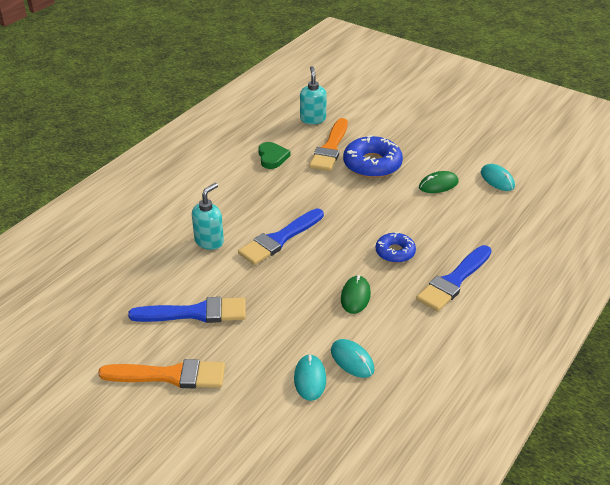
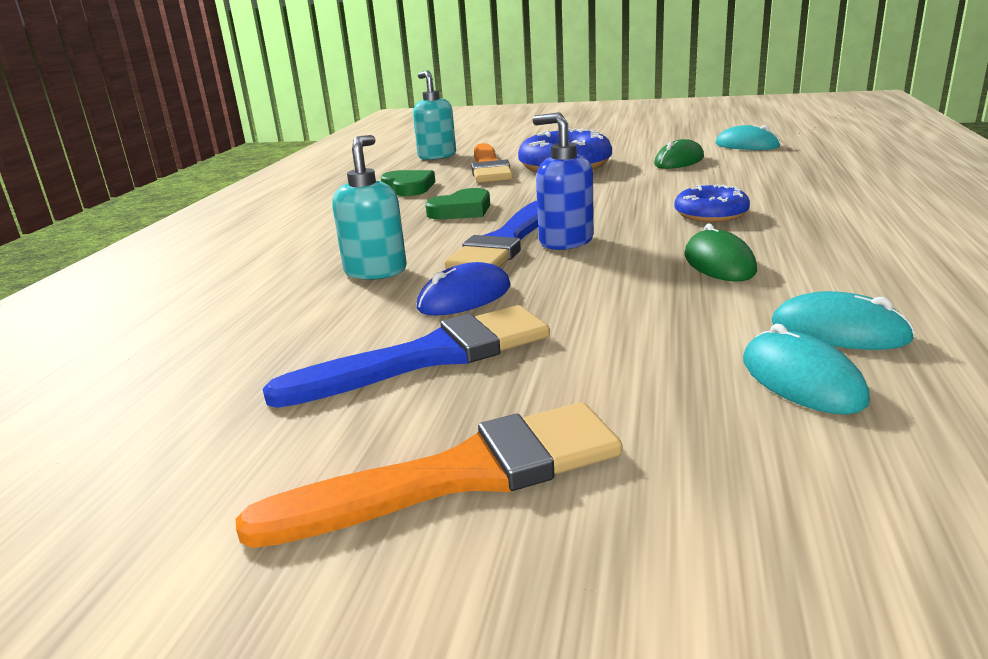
camera: 20 degrees left, 15 degrees down
blue brush [416,245,492,311] -> none
none -> blue mouse [416,262,510,316]
none -> green heart [425,188,490,219]
none -> blue soap dispenser [533,112,594,250]

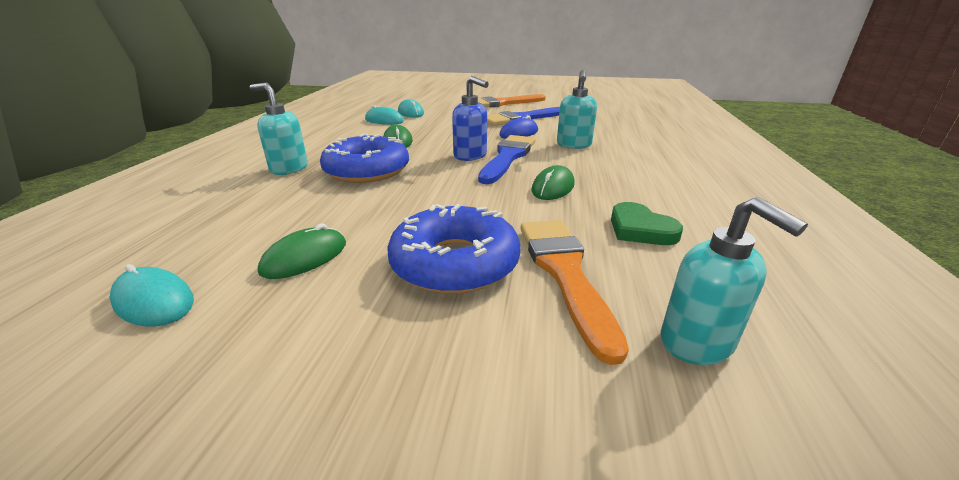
camera: 175 degrees right, 5 degrees up
green heart [425,188,490,219] -> green mouse [532,165,575,200]
blue donut [674,184,750,222] -> blue donut [320,133,409,183], size x1.68
none -> turquoise soap dispenser [250,83,308,175]

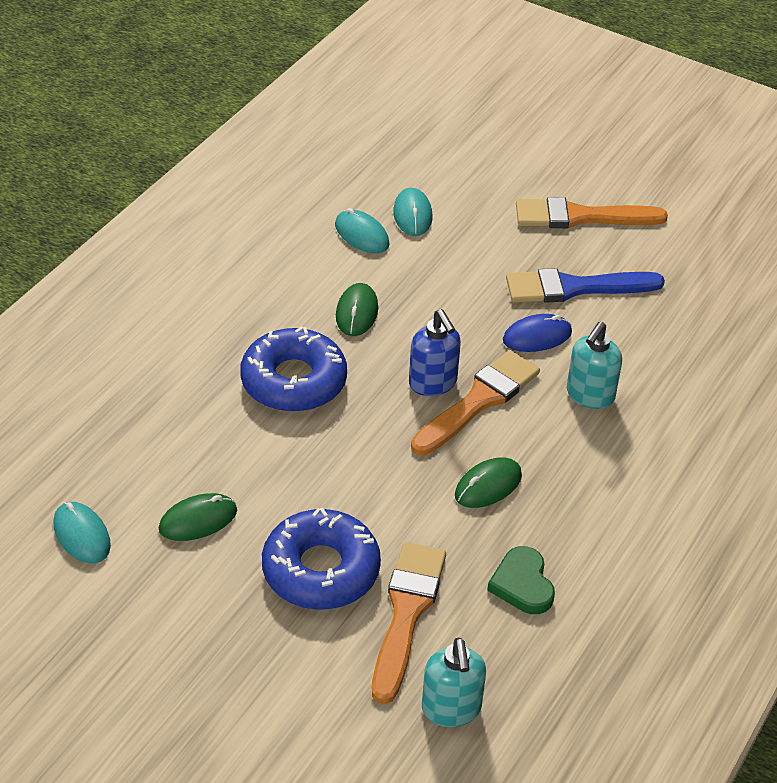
camera: 20 degrees right, 15 degrees up
turquoise soap dispenser [250,83,308,175] -> none
blue brush [478,135,536,184] -> orange brush [411,350,540,455]

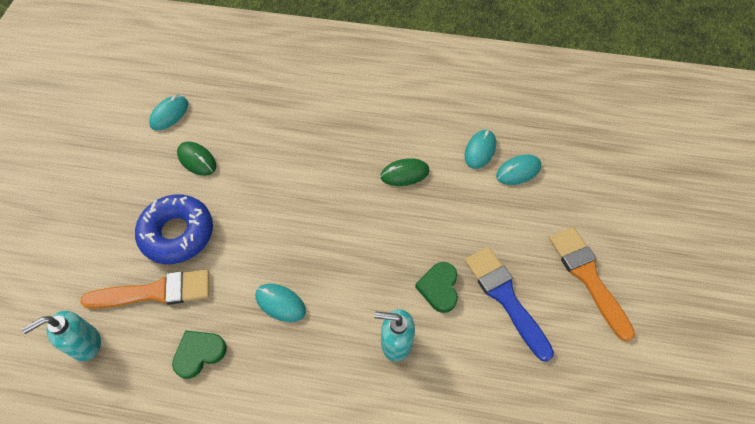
camera: 70 degrees right, 15 degrees up
blue donut [240,326,347,412] -> none
blue soap dispenser [409,309,461,396] -> none
orange brush [411,350,540,455] -> none
green mouse [455,457,522,508] -> turquoise mouse [255,284,306,322]
blue mouse [503,314,572,352] -> green heart [415,262,458,313]

